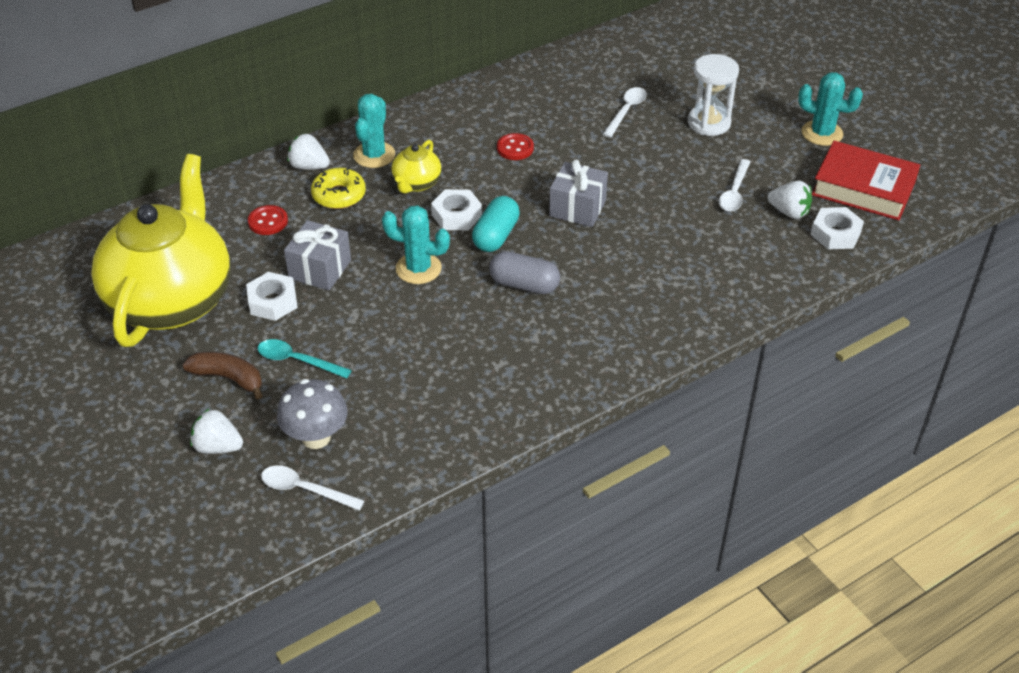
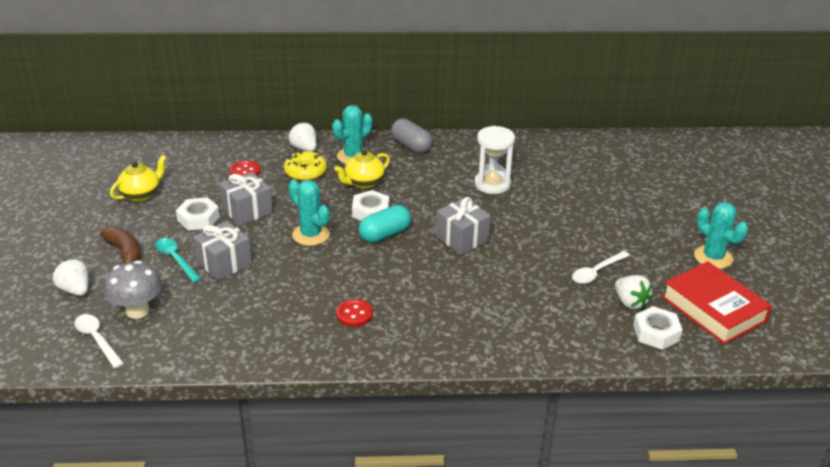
camera: 30 degrees right, 10 degrees down
yellow teapot [91,154,230,347] -> yellow teapot [110,155,167,202], size x0.41
grey capsule [489,251,560,294] -> grey capsule moved to [391,118,432,153]
red button [497,133,534,160] -> red button moved to [336,299,373,327]
white spoon [603,87,647,137] -> none
white hourglass [688,54,739,136] -> white hourglass moved to [475,126,515,194]
none -> grey gift [193,221,252,281]

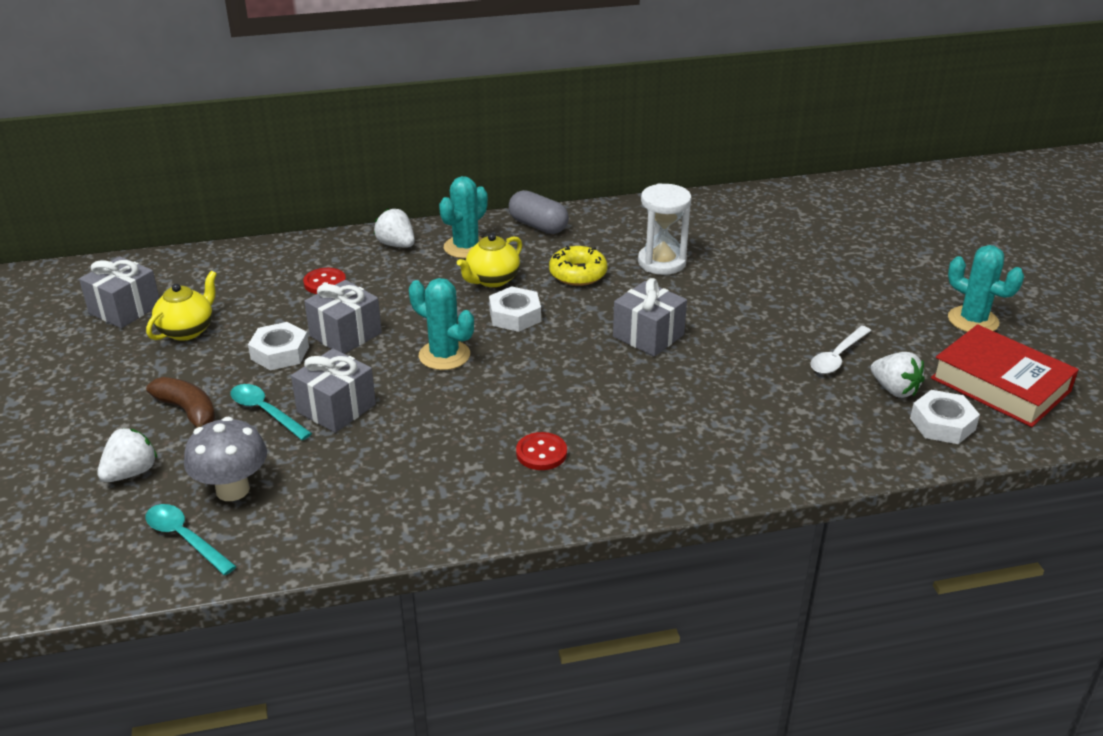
camera: 10 degrees left, 0 degrees up
white strawberry [52,259,88,296] -> white strawberry turned 90 degrees clockwise [97,428,158,482]
white spoon [74,314,124,368] -> turquoise spoon [145,504,236,575]
yellow donut [284,151,327,181] -> yellow donut moved to [549,245,607,286]
turquoise capsule [359,205,411,243] -> none
none -> grey gift [79,256,159,328]

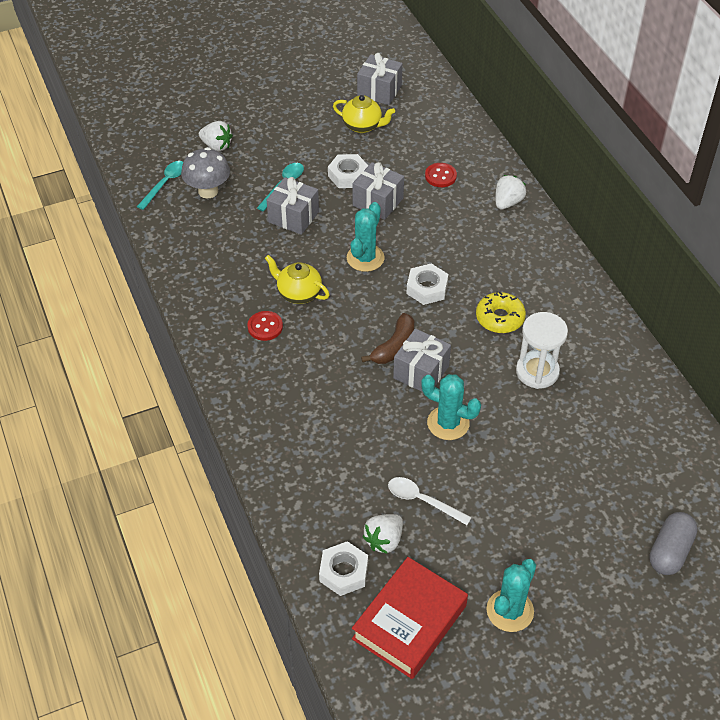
camera: 80 degrees right, 15 degrees up
brown banana [146,377,215,428] -> brown banana moved to [361,313,414,364]
turquoise cactus [439,176,488,259] -> turquoise cactus moved to [421,374,481,440]
yellow teapot [457,233,522,287] -> yellow teapot moved to [265,255,330,304]
grey capsule [509,190,569,234] -> grey capsule moved to [649,512,698,575]

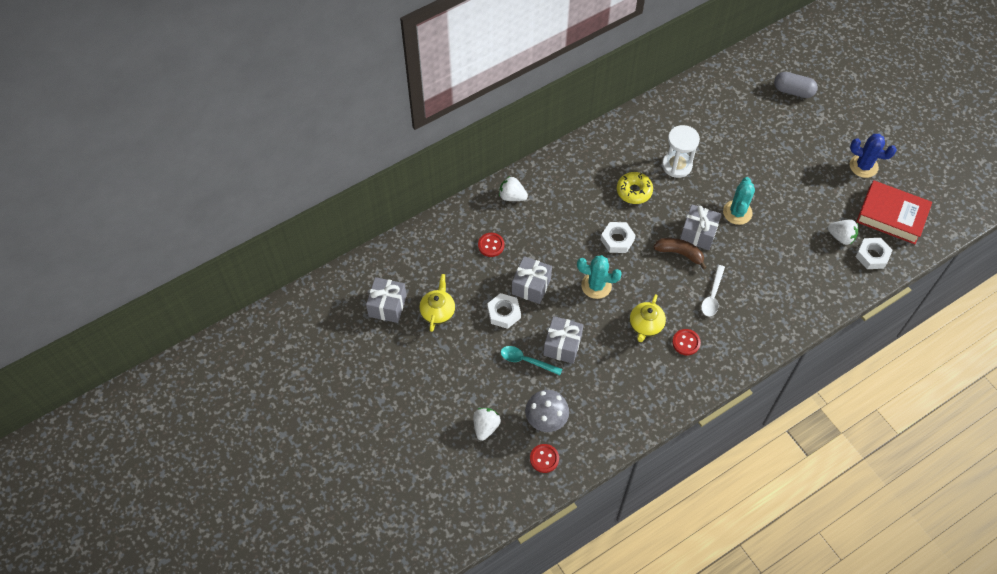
camera: 100 degrees left, 10 degrees up
turquoise spoon [137,161,183,210] -> red button [530,444,559,473]
white spoon [388,477,472,525] -> white spoon moved to [701,265,725,317]
turquoise cactus [487,559,536,632] -> blue cactus [850,134,897,178]

